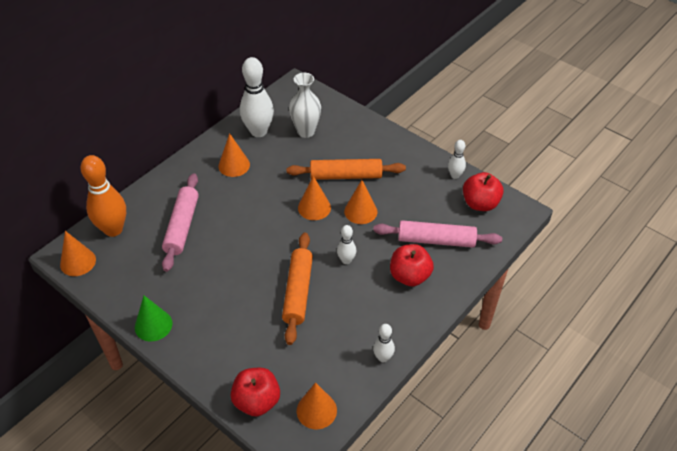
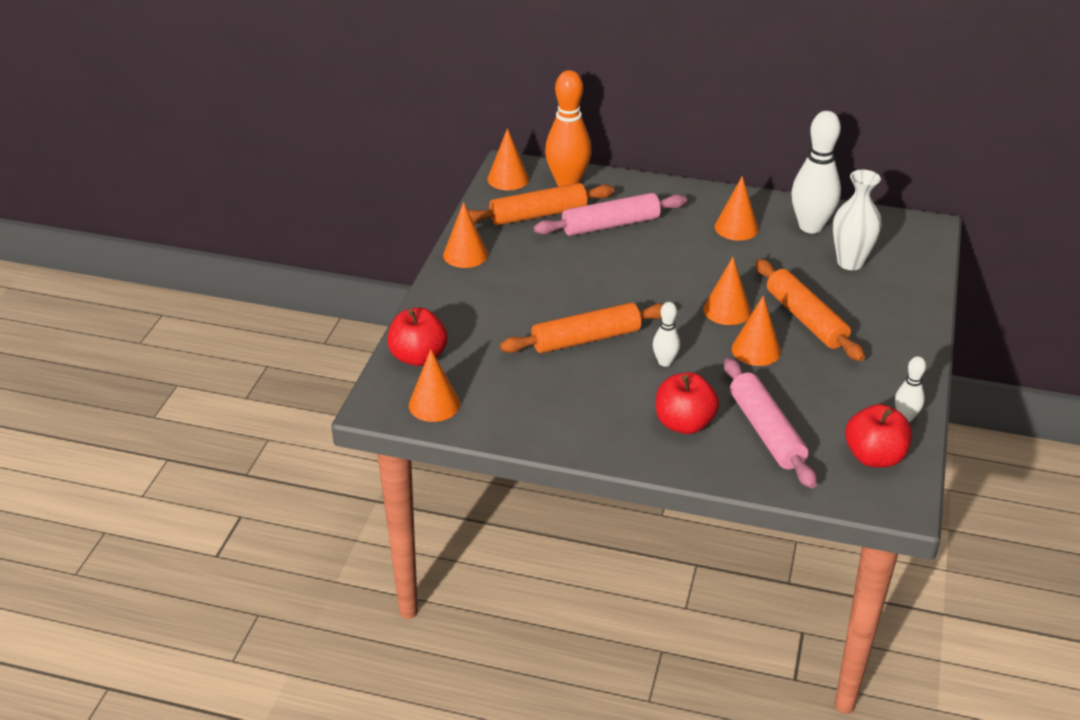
camera: 65 degrees right, 10 degrees down
green cone [135,295,172,341] -> orange cone [443,202,488,268]
white bowling pin [373,324,395,363] -> none
none -> orange rolling pin [468,183,614,226]

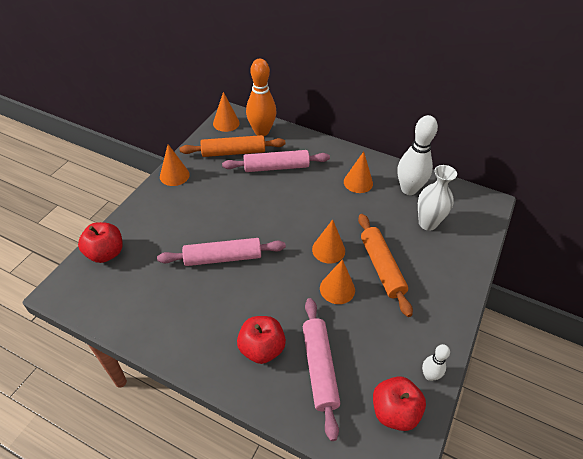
camera: 10 degrees right, 10 degrees up
orange cone [409,349,460,422] -> none
orange rolling pin [500,302,664,353] -> pink rolling pin [157,238,286,266]
white bowling pin [653,302,680,367] -> none

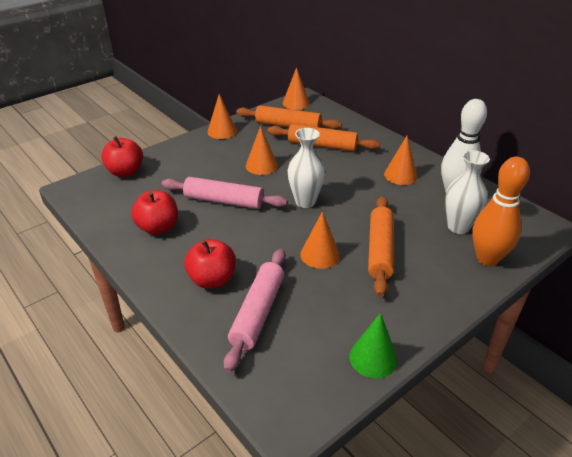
camera: 25 degrees right, 10 degrees down
pink rolling pin [222,150,330,172] -> orange rolling pin [267,124,380,151]
orange bowling pin [246,59,276,136] -> orange bowling pin moved to [472,157,530,266]
orange cone [312,219,345,264] -> orange cone moved to [246,126,278,175]
red apple [373,376,426,431] -> red apple moved to [131,190,178,235]
white bowling pin [422,344,450,381] -> green cone [349,313,398,378]
none -> white vase [287,128,325,208]

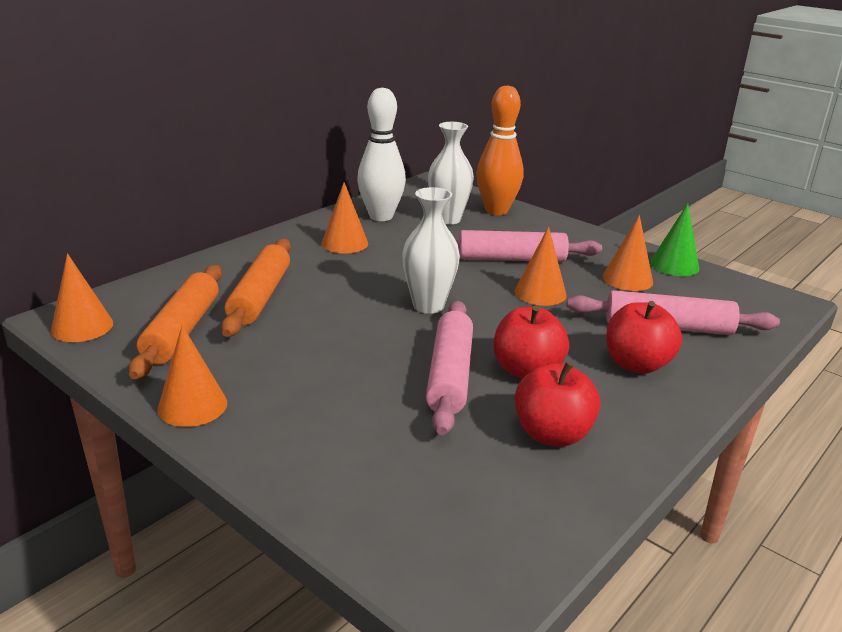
camera: 100 degrees left, 10 degrees down
red apple [101,136,143,177] -> red apple moved to [493,305,569,378]
orange cone [246,126,278,175] -> orange cone moved to [602,215,653,291]
orange rolling pin [368,196,394,297] -> pink rolling pin [456,230,602,262]

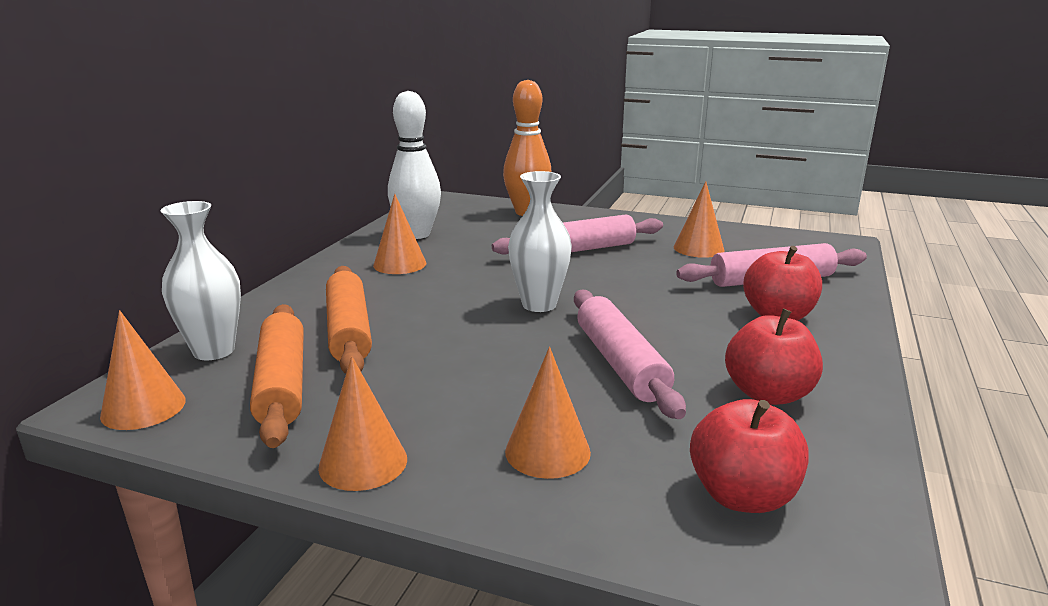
camera: 20 degrees left, 5 degrees down
white vase [428,122,474,224] -> white vase moved to [161,201,241,360]
red apple [493,305,569,378] -> red apple moved to [690,399,808,513]
orange cone [515,227,567,306] -> orange cone moved to [505,347,591,479]
green cone [650,203,699,276] -> none

